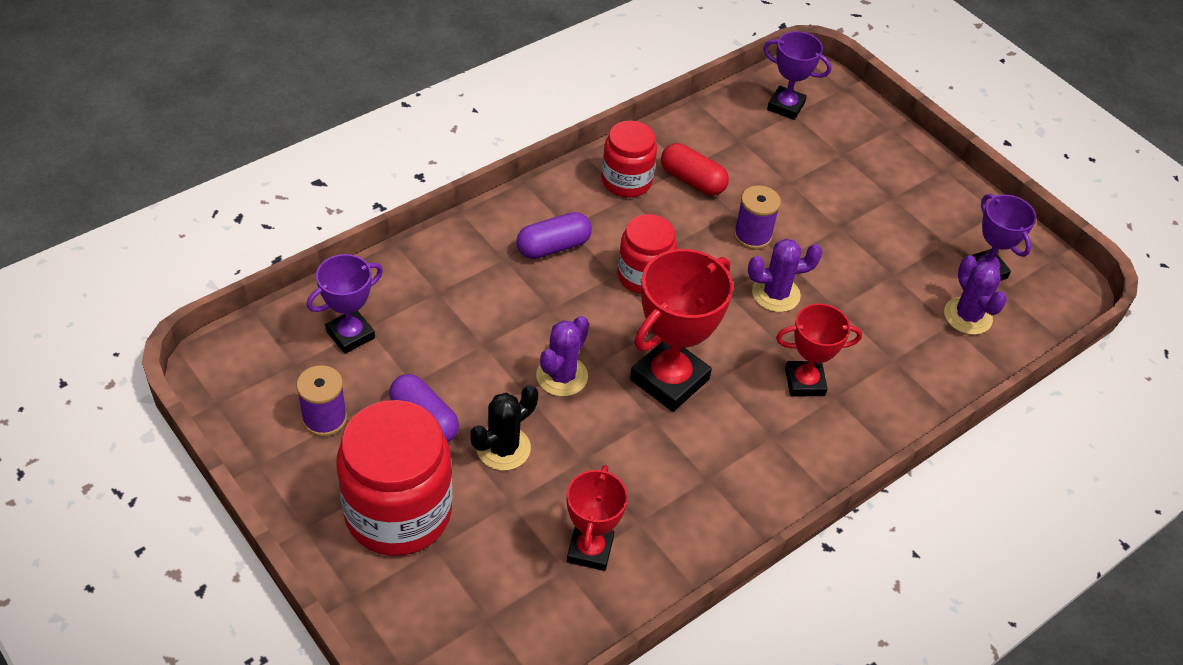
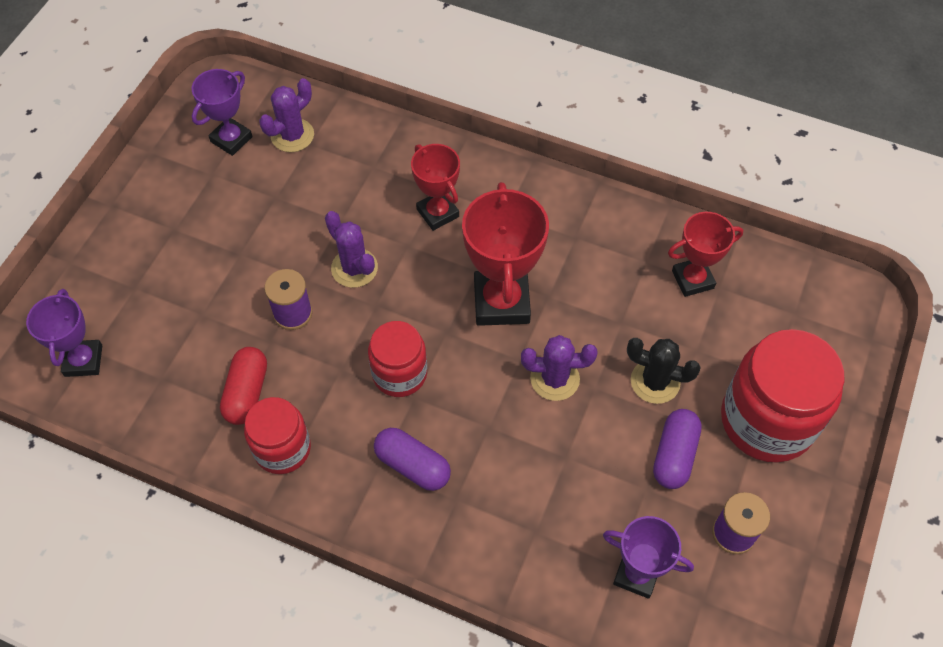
camera: 115 degrees left, 10 degrees up
red trophy [630,249,733,412] -> red trophy turned 75 degrees clockwise [462,182,549,326]

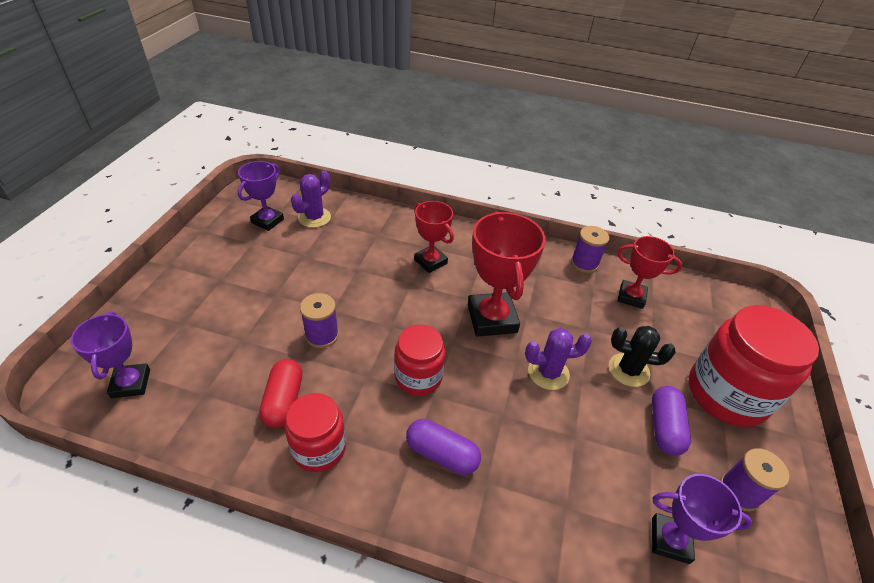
camera: 10 degrees left, 15 degrees down
purple cactus [325,211,378,288] -> none
red trophy [668,212,743,297] -> red trophy turned 45 degrees clockwise [617,236,682,309]
none -> purple spool [571,226,609,273]

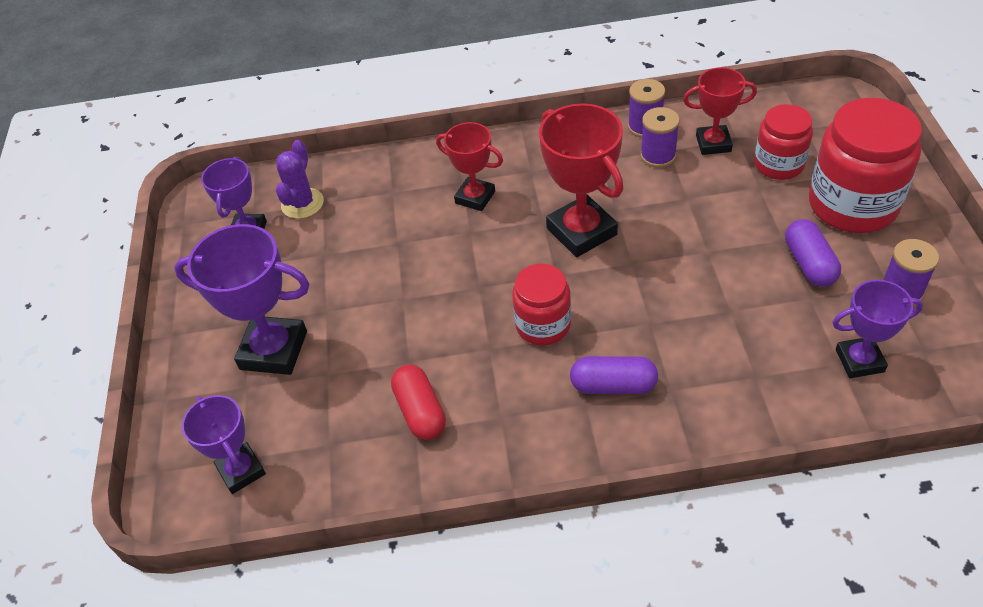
camera: 15 degrees left, 5 degrees up
red jar [285,393,346,472] -> red jar moved to [754,104,813,180]
purple spool [300,293,339,348] -> purple spool moved to [640,107,680,168]
purple cactus [525,328,592,390] -> none
black cactus [609,326,676,387] -> none
none -> purple trophy [174,224,309,375]

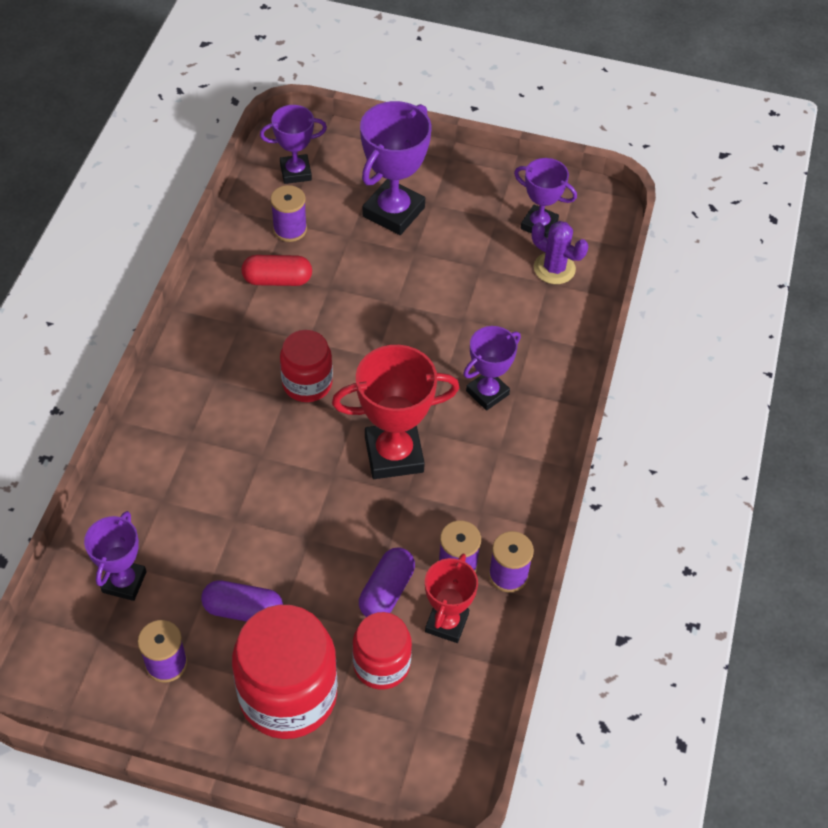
camera: 105 degrees right, 5 degrees up
red trophy [436,122,503,211] -> purple trophy [463,326,521,411]
purple capsule [570,356,658,394] -> purple capsule moved to [359,547,415,617]
none -> purple spool [270,185,307,242]

